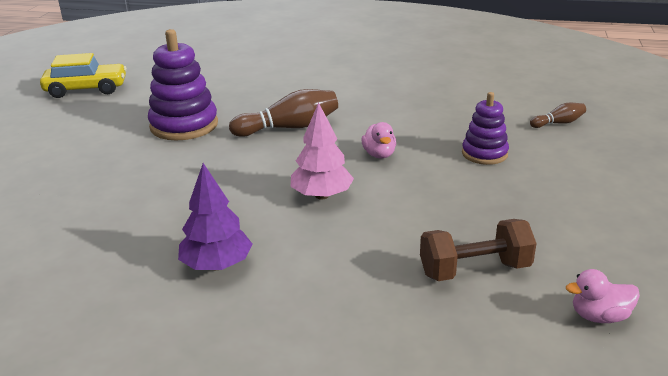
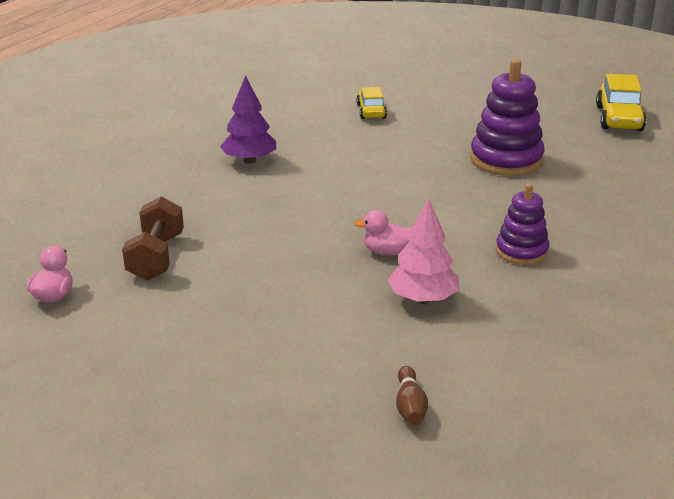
camera: 105 degrees right, 0 degrees up
brown bowling pin [229,89,338,137] -> none
pink tree [290,102,354,200] -> pink tree moved to [387,198,459,304]
purple stacking toy [462,92,509,165] -> purple stacking toy moved to [496,183,550,265]
none -> yellow car [357,87,387,119]

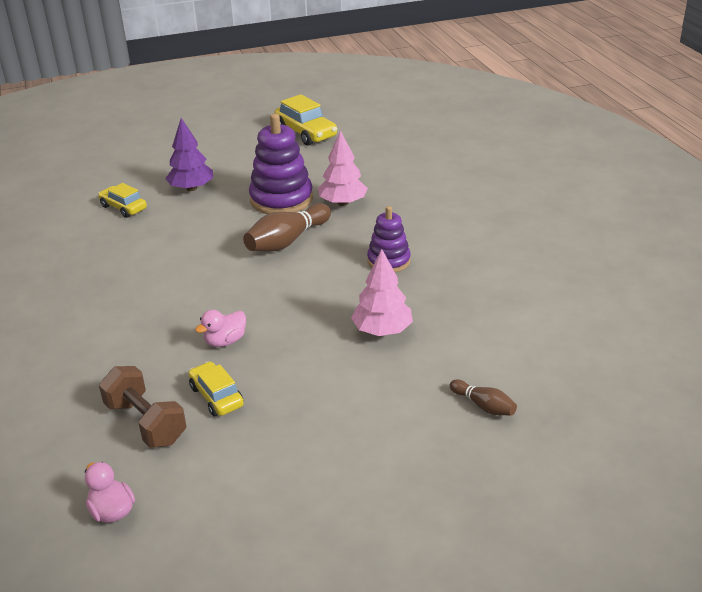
camera: 45 degrees left, 5 degrees up
purple tree [220,75,276,164] -> purple tree moved to [165,118,213,191]
pink duck [355,210,411,255] -> pink duck moved to [195,310,246,347]
none -> yellow car [188,361,244,416]
none -> brown bowling pin [243,203,331,251]
none -> pink tree [318,130,368,206]

